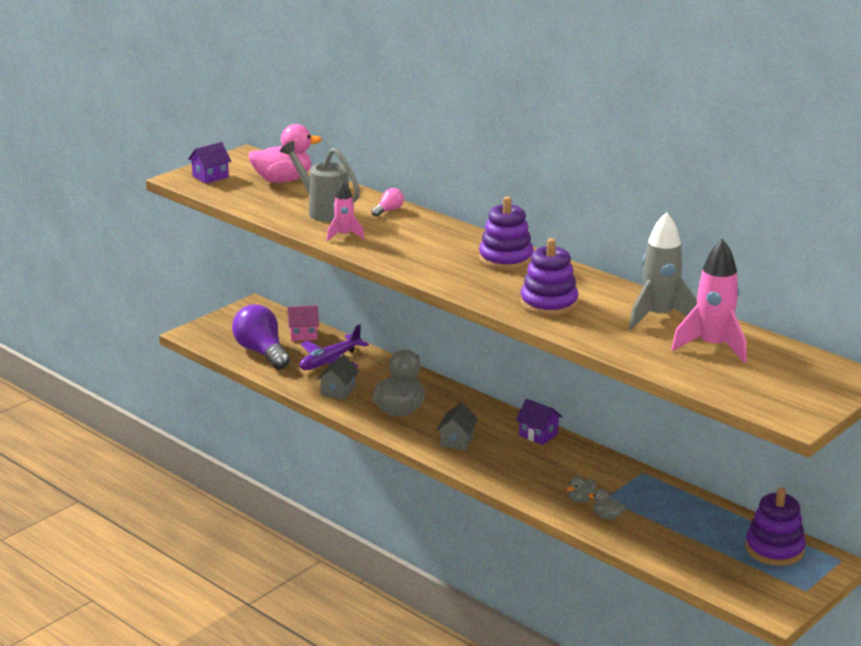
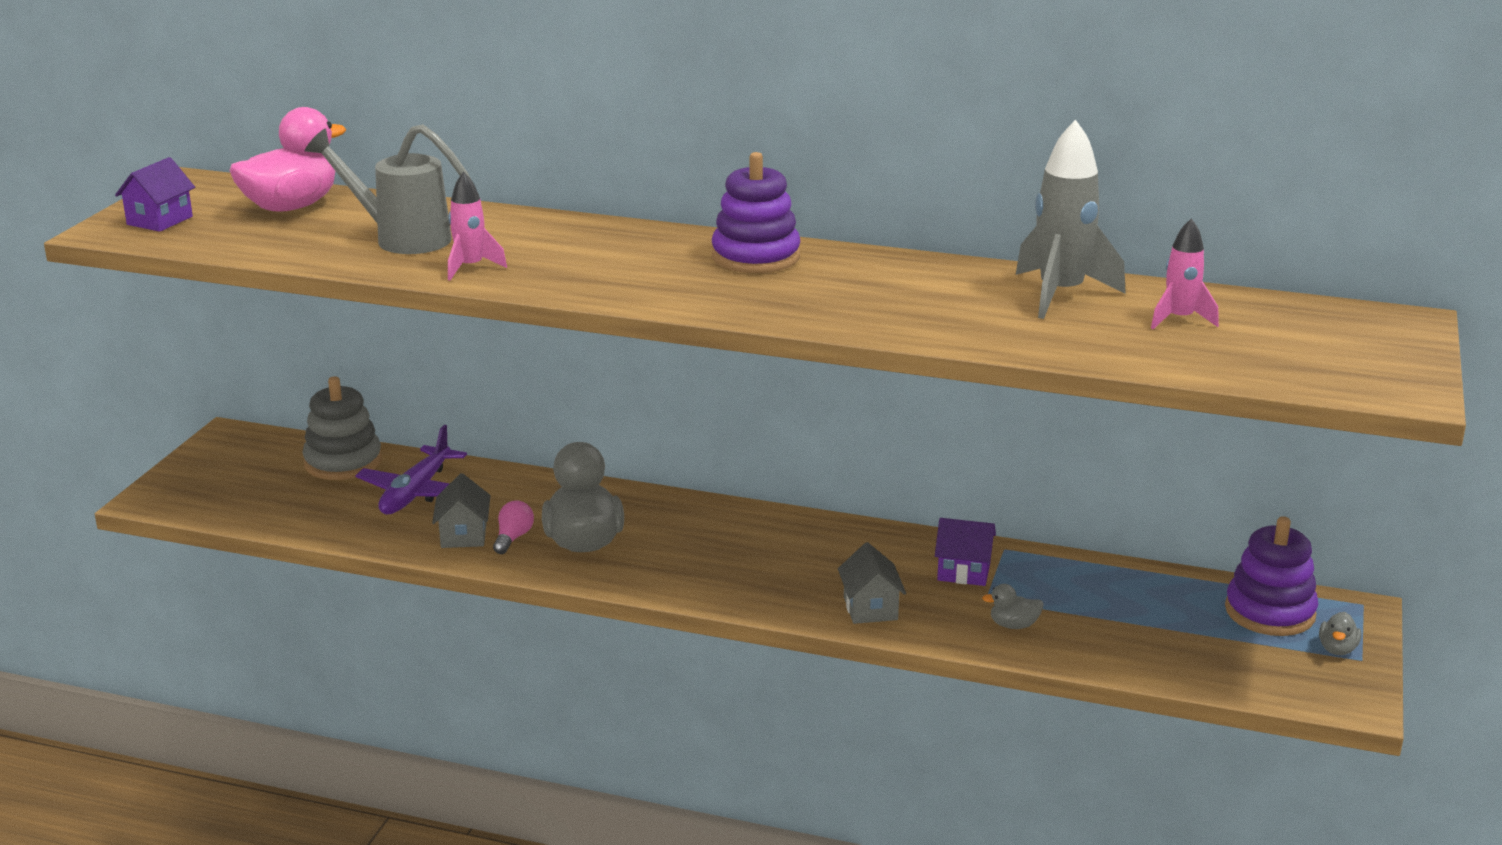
camera: 25 degrees left, 0 degrees up
purple light bulb [232,305,290,370] -> none
pink house [287,305,319,341] -> grey stacking toy [302,376,382,480]
pink light bulb [371,188,404,217] -> pink light bulb moved to [493,500,534,554]
grey house [436,402,478,450] -> grey house moved to [838,542,906,624]
purple house [516,399,562,445] -> purple house moved to [935,518,996,586]
purple stacking toy [520,238,578,316] -> none
grey duck [567,476,596,502] -> grey duck moved to [1319,612,1361,655]
pink rocket [671,239,747,363] -> pink rocket [1151,218,1219,329], size x0.58

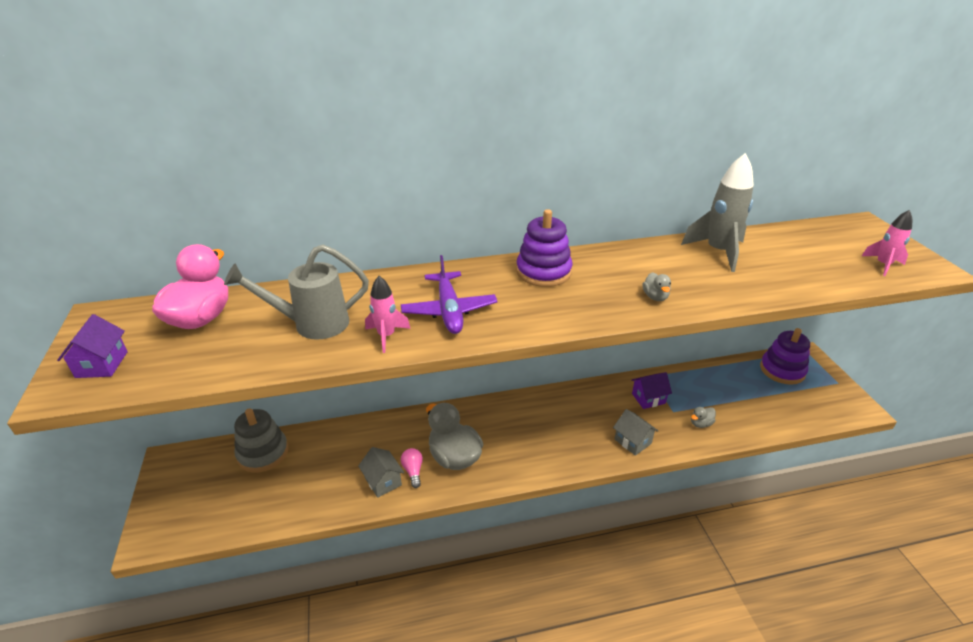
camera: 30 degrees left, 10 degrees up
purple plane [355,425,467,514] -> purple plane moved to [401,255,497,334]
pink rocket [1151,218,1219,329] -> pink rocket moved to [862,210,912,276]
grey duck [1319,612,1361,655] -> grey duck moved to [642,272,671,301]

